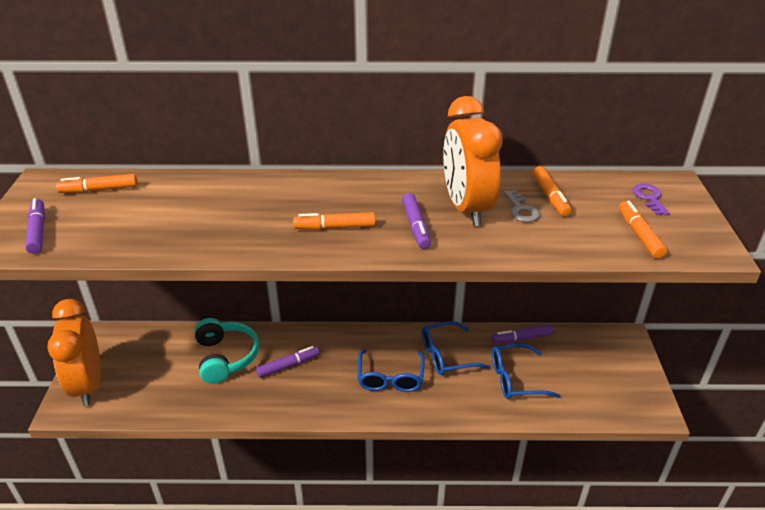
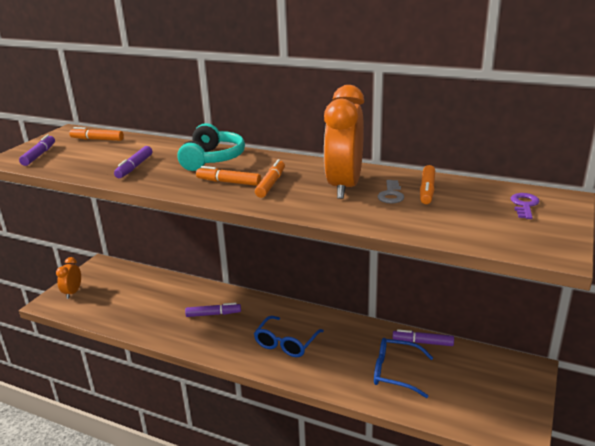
camera: 25 degrees right, 10 degrees down
orange clock [47,299,101,406] -> orange clock [56,257,81,299], size x0.51
turquoise headphones [195,318,259,384] -> turquoise headphones moved to [177,123,245,171]
purple marker [402,193,431,249] -> purple marker moved to [114,146,152,178]
blue glasses [422,321,490,375] -> none
orange marker [619,201,667,259] -> orange marker moved to [255,159,285,198]

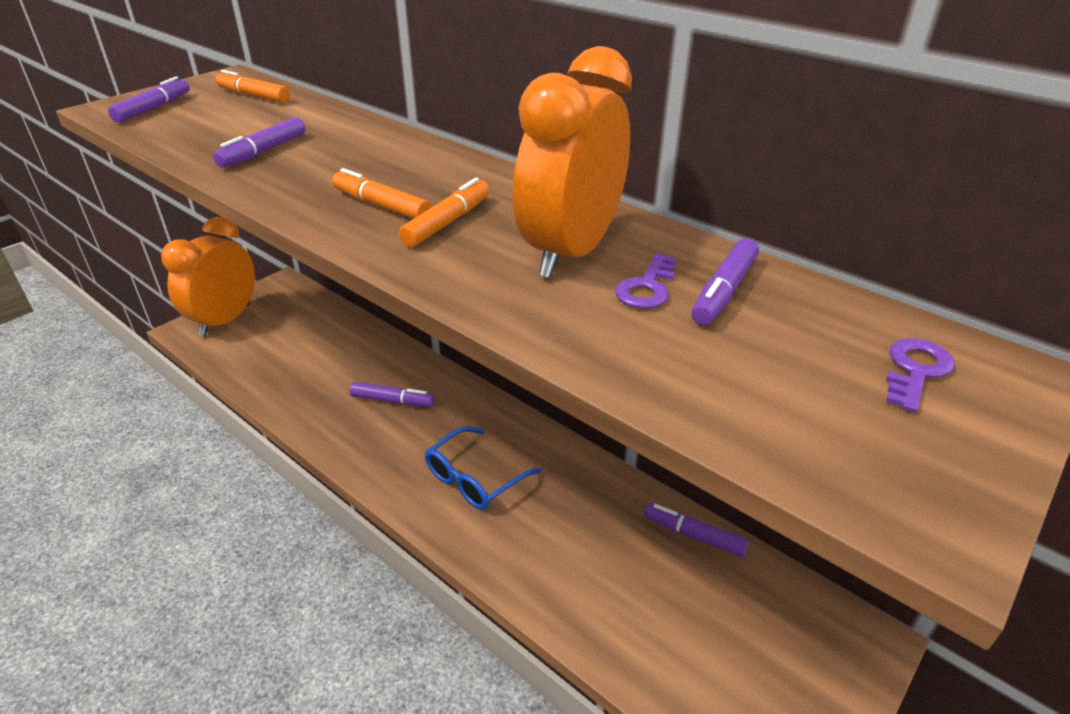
camera: 15 degrees right, 10 degrees up
orange clock [56,257,81,299] -> orange clock [161,217,255,337], size x1.98
turquoise headphones [177,123,245,171] -> none
blue glasses [374,338,433,398] -> none
grey key [378,180,404,204] -> purple key [615,253,677,309]
orange marker [420,165,435,204] -> purple marker [691,238,759,325]

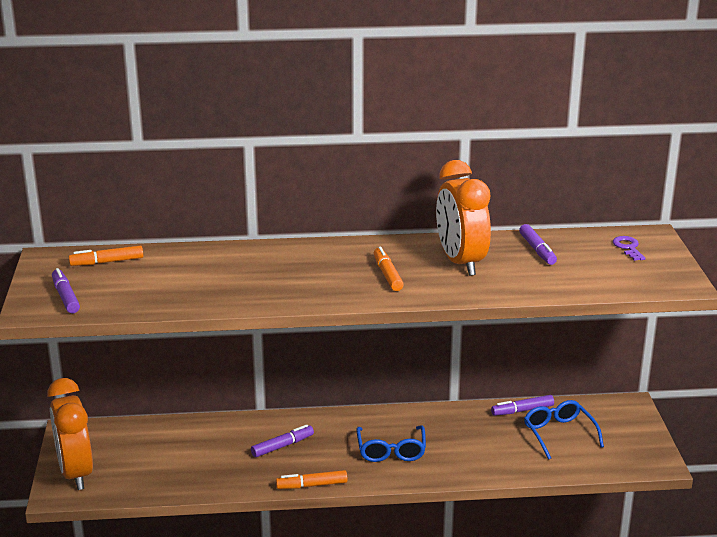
camera: 45 degrees left, 10 degrees down
purple marker [213,117,305,167] -> none
orange marker [332,168,431,219] -> orange marker moved to [276,470,348,489]
purple key [615,253,677,309] -> none
none -> blue glasses [524,400,604,460]

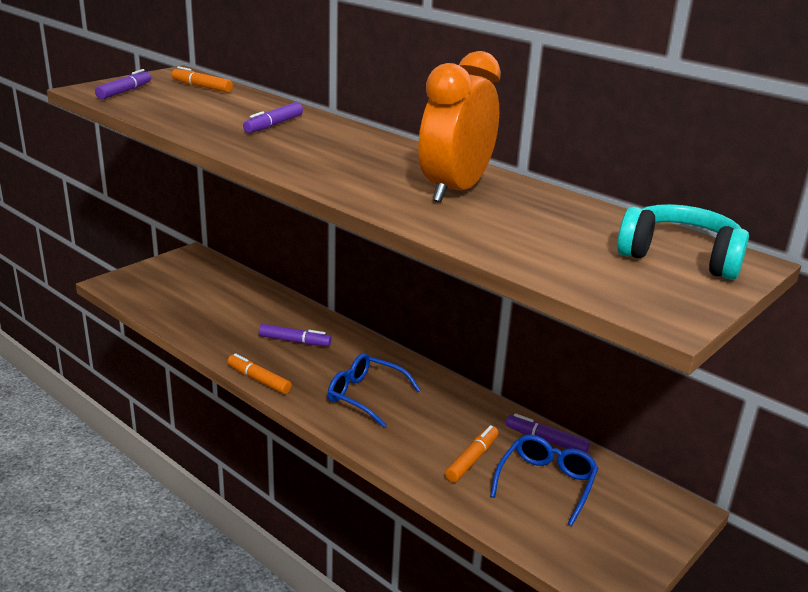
camera: 45 degrees right, 0 degrees up
orange clock [47,378,93,490] -> none
blue glasses [356,425,426,462] -> blue glasses turned 75 degrees clockwise [328,353,421,427]
orange marker [374,246,404,291] -> orange marker moved to [445,425,498,483]
purple marker [519,224,557,265] -> purple marker moved to [243,102,303,133]
purple key [613,236,645,261] -> turquoise headphones [617,204,749,280]

